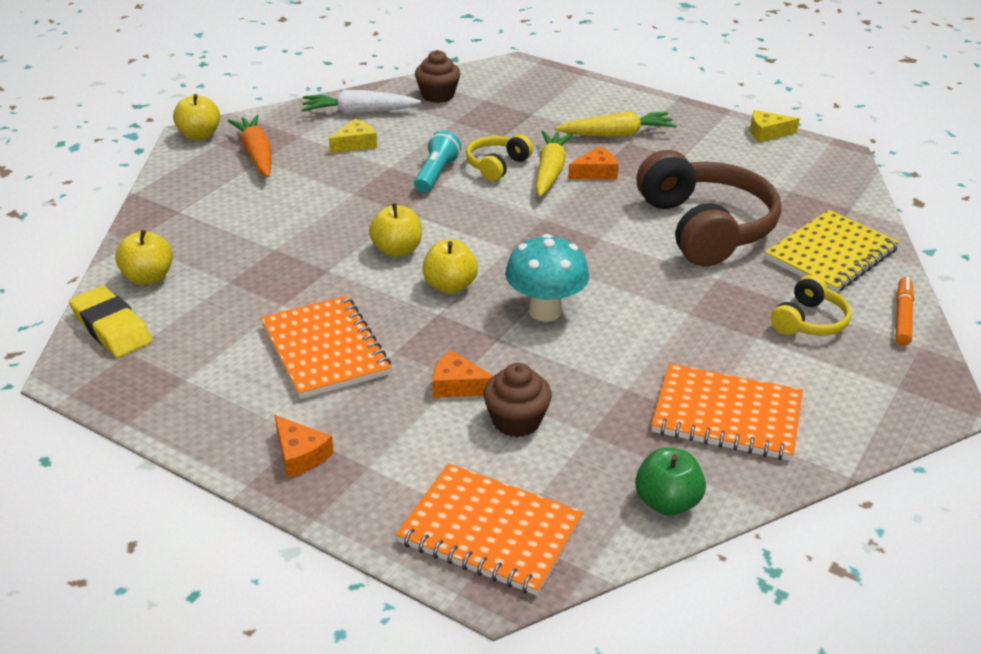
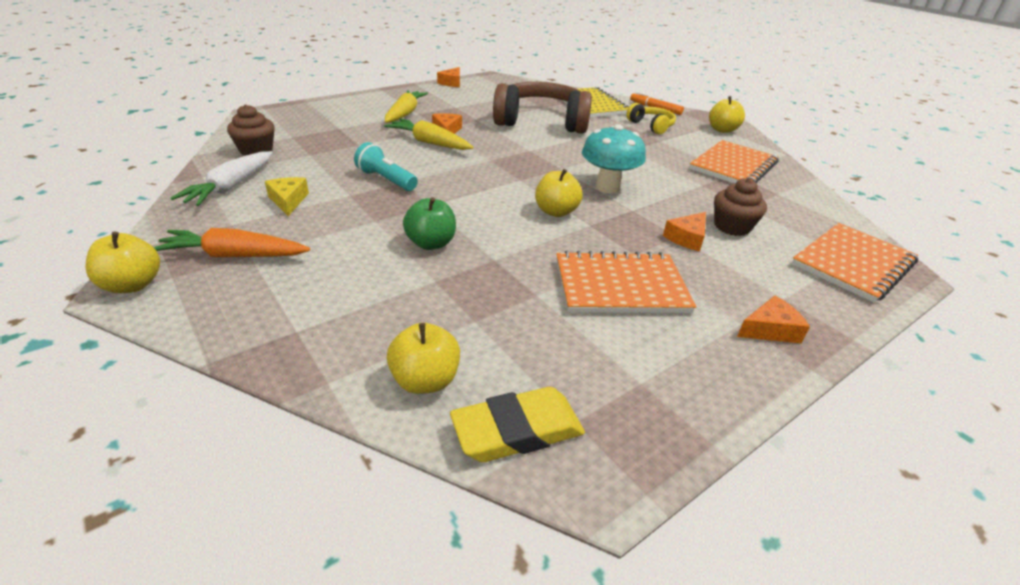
camera: 70 degrees left, 0 degrees up
yellow apple [369,203,422,257] -> yellow apple moved to [709,96,745,133]
yellow headphones [466,135,533,181] -> none
green apple [635,448,706,516] -> green apple moved to [403,197,456,250]
yellow cheese [750,110,800,142] -> orange cheese [437,67,460,87]

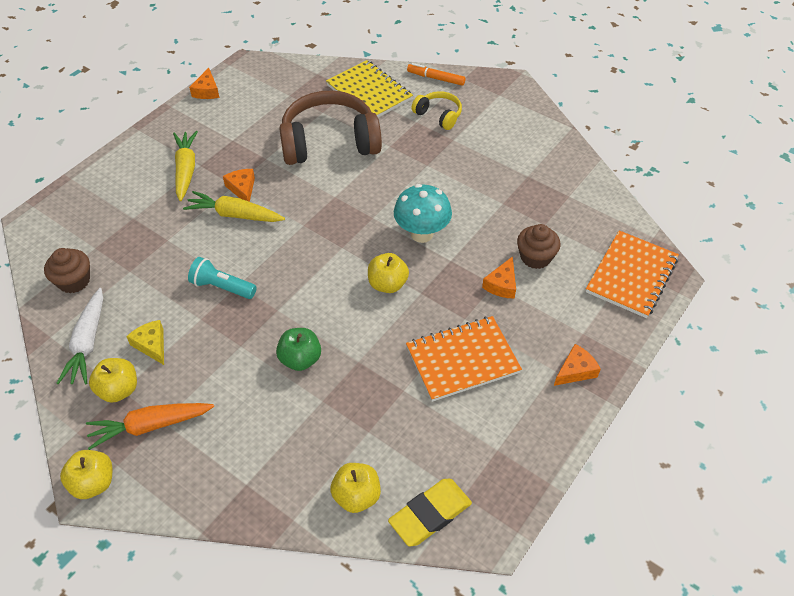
camera: 15 degrees left, 15 degrees up
orange notebook [689,140,779,184] -> none
yellow apple [709,96,745,133] -> yellow apple moved to [89,358,137,403]

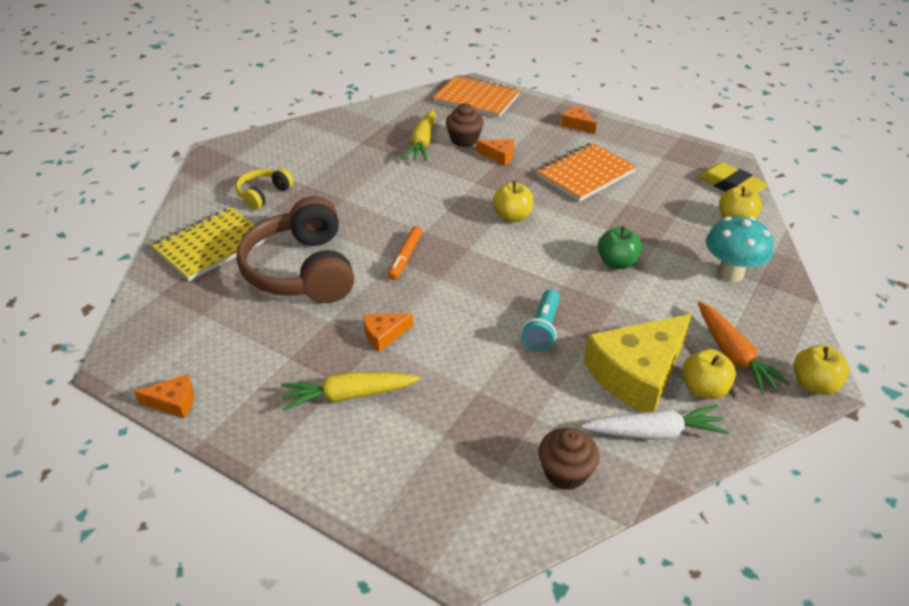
camera: 95 degrees left, 10 degrees down
yellow cheese [126,320,164,365] -> yellow cheese [583,314,692,412], size x2.20
yellow carrot [183,191,285,222] -> yellow carrot moved to [402,110,436,161]
turquoise mushroom [394,184,452,243] -> turquoise mushroom moved to [706,216,774,282]
orange notebook [406,316,522,402] -> orange notebook turned 75 degrees clockwise [537,143,636,202]
orange marker [407,63,466,86] -> orange marker moved to [388,226,423,280]

